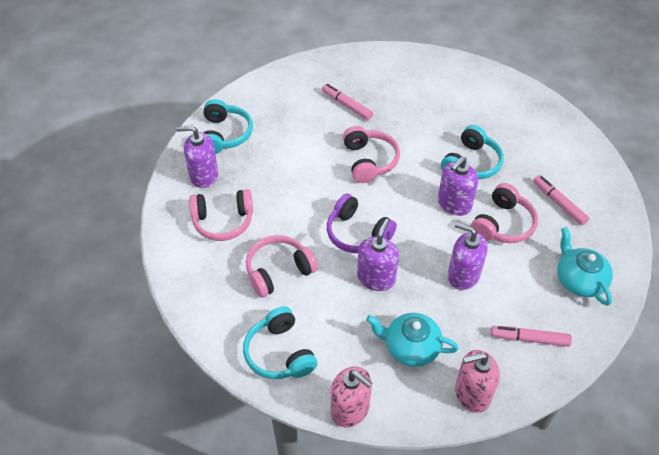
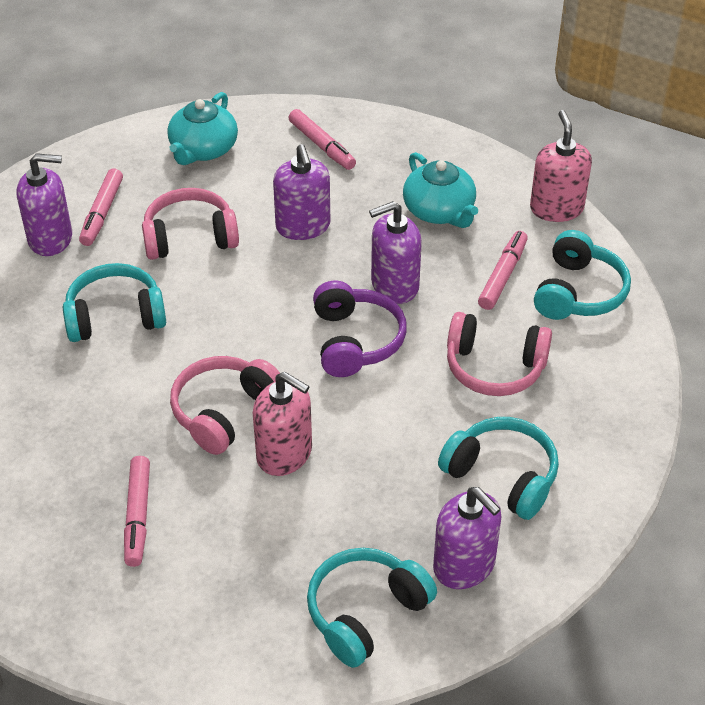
camera: 135 degrees left, 5 degrees down
pink headphones [189,189,253,241] -> turquoise headphones [438,417,559,520]
purple soap dispenser [438,156,478,216] -> purple soap dispenser moved to [17,153,72,256]
pink soap dispenser [455,350,500,413] -> pink soap dispenser moved to [253,372,312,476]
none -> pink marker [478,231,528,310]

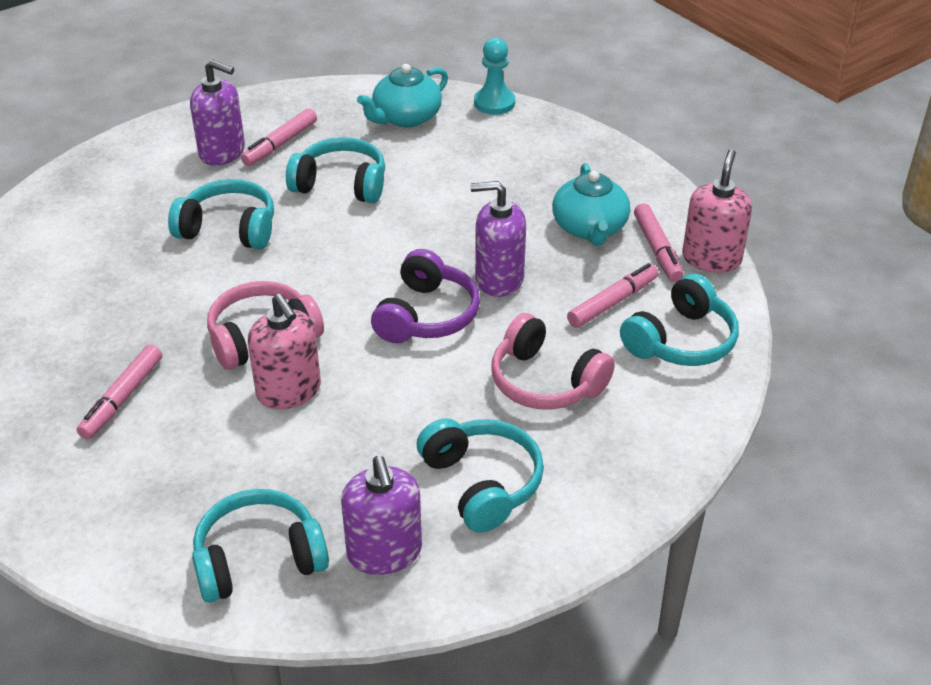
camera: 25 degrees right, 5 degrees down
pink headphones [142,188,239,260] -> turquoise headphones [286,137,385,203]
purple soap dispenser [273,144,330,240] -> none
pink marker [289,109,356,170] -> pink marker moved to [634,203,684,282]
none -> turquoise pawn [474,37,515,115]

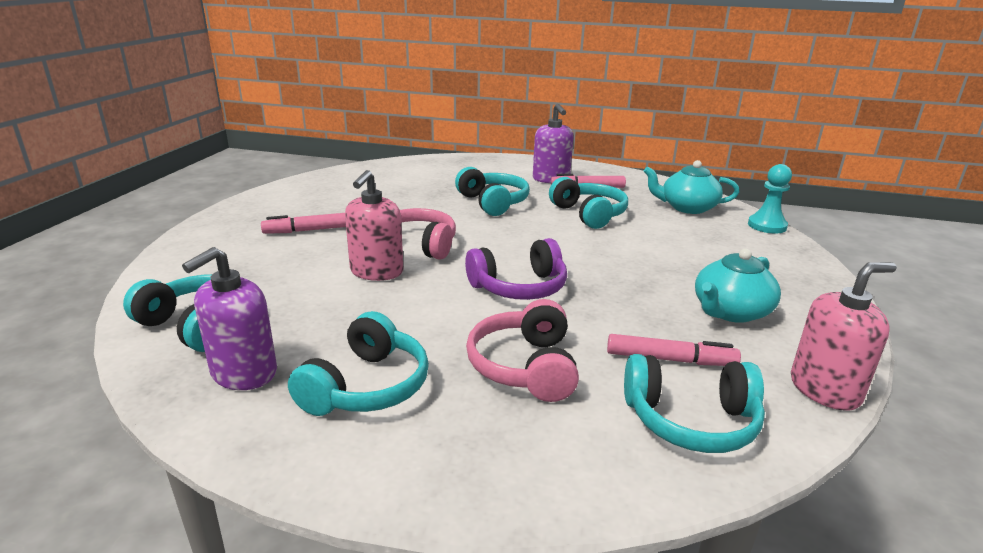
camera: 50 degrees right, 15 degrees down
purple soap dispenser [470,181,526,297] -> none
pink marker [634,203,684,282] -> none

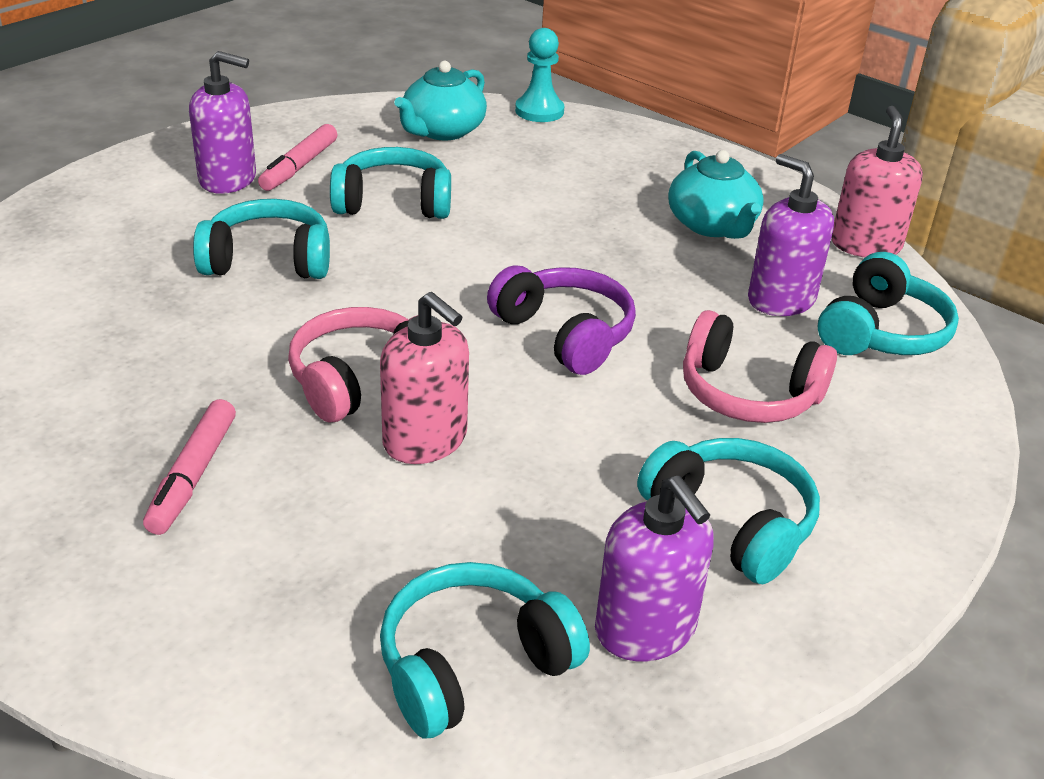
camera: 65 degrees left, 10 degrees up
purple headphones [465,238,567,300] -> purple headphones turned 45 degrees counterclockwise [487,265,636,375]
pink marker [607,334,741,366] -> purple soap dispenser [748,154,834,316]

